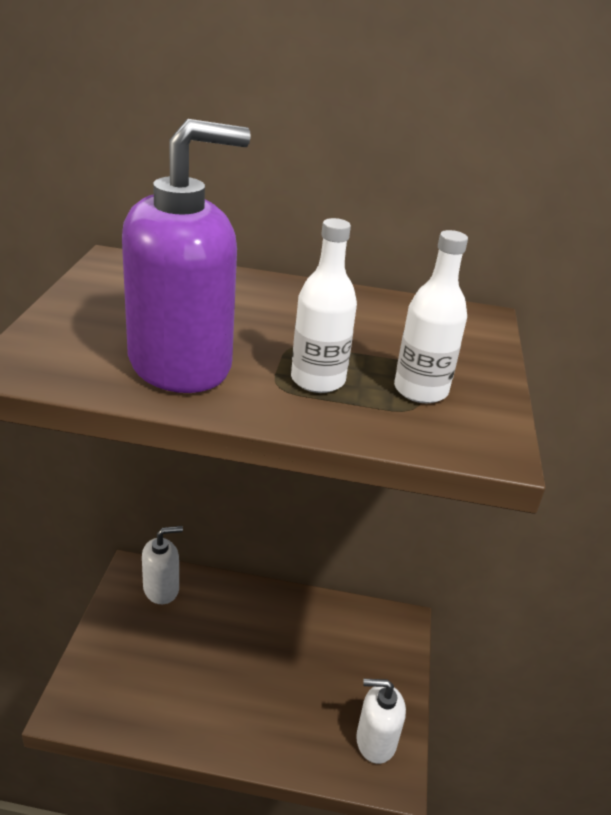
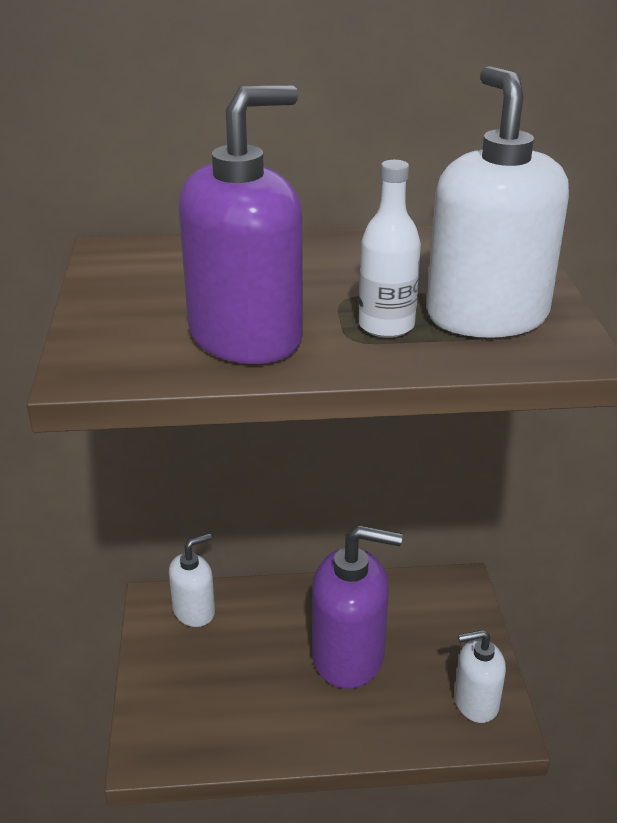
camera: 10 degrees left, 0 degrees up
white bottle [394,230,468,403] -> white soap dispenser [426,66,569,338]
none -> purple soap dispenser [312,525,403,689]

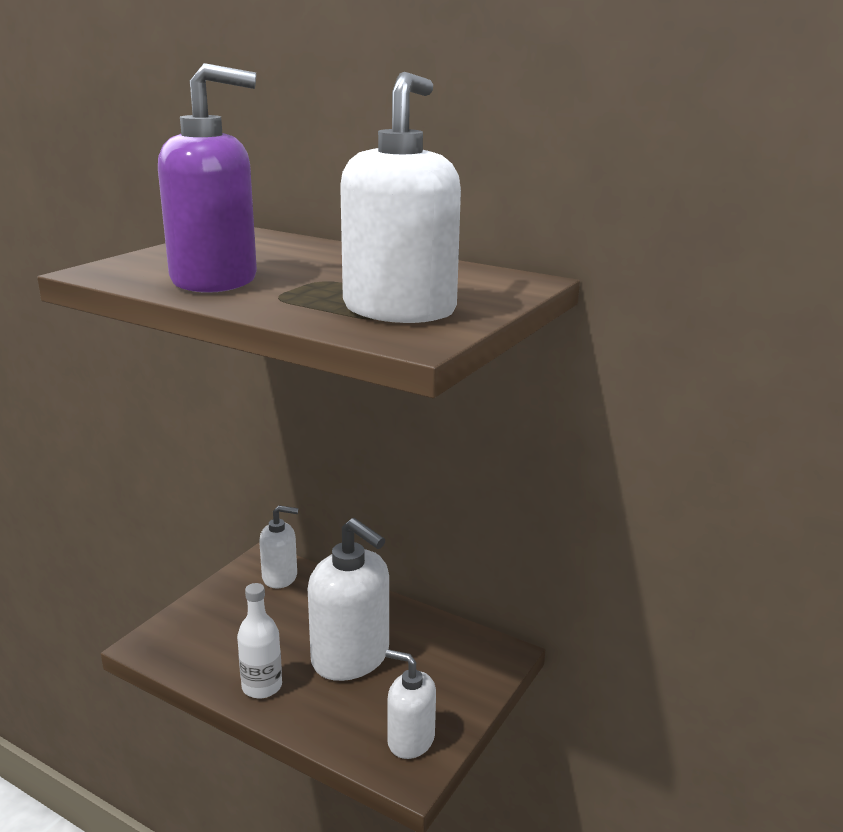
camera: 35 degrees right, 10 degrees down
purple soap dispenser [312,525,403,689] -> white soap dispenser [308,518,389,681]
white bottle [359,160,421,338] -> white bottle moved to [237,583,282,698]

